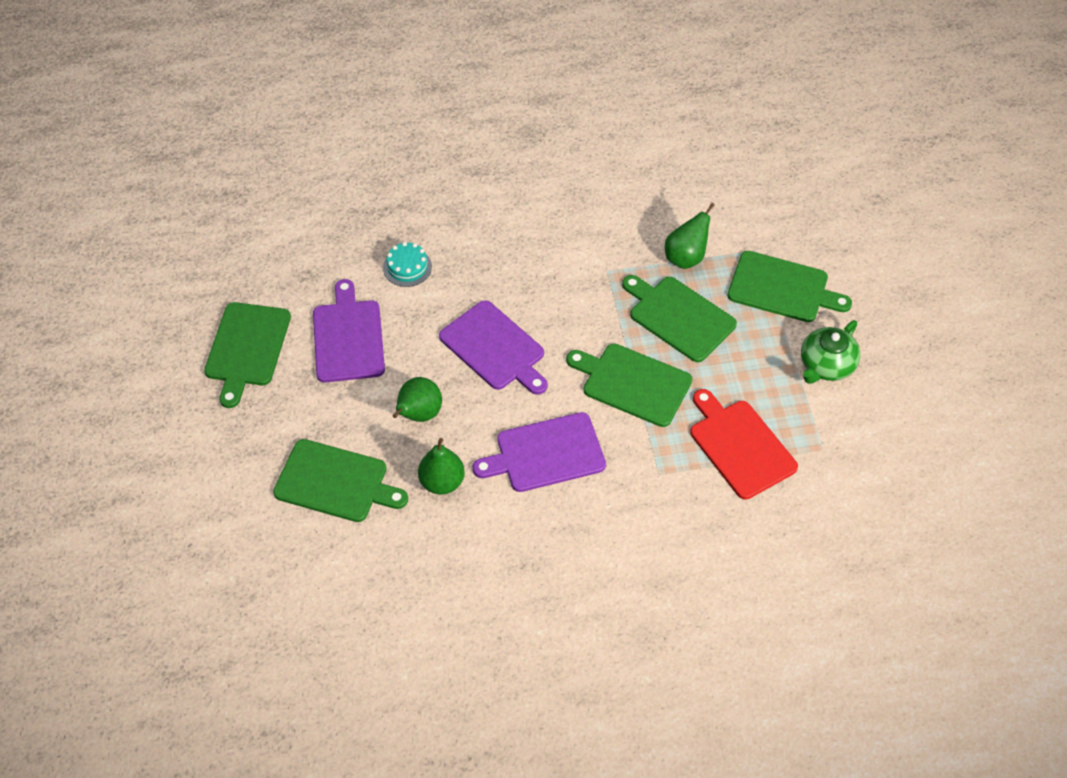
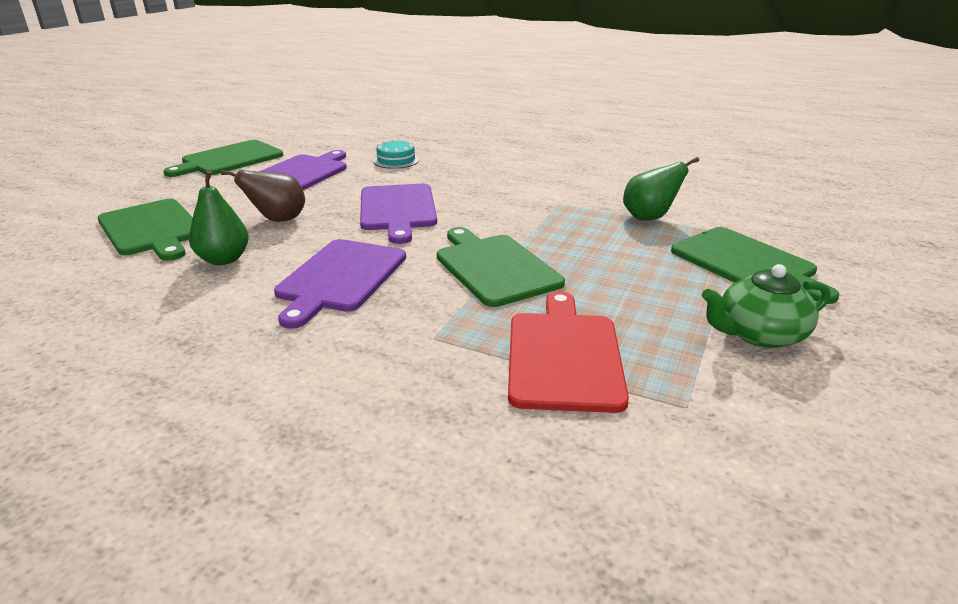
camera: 35 degrees right, 25 degrees down
green pear [393,377,442,422] -> brown pear [221,170,305,222]
purple cutting board [473,412,606,492] -> purple cutting board turned 90 degrees counterclockwise [274,239,406,329]
green cutting board [622,275,737,362] -> none

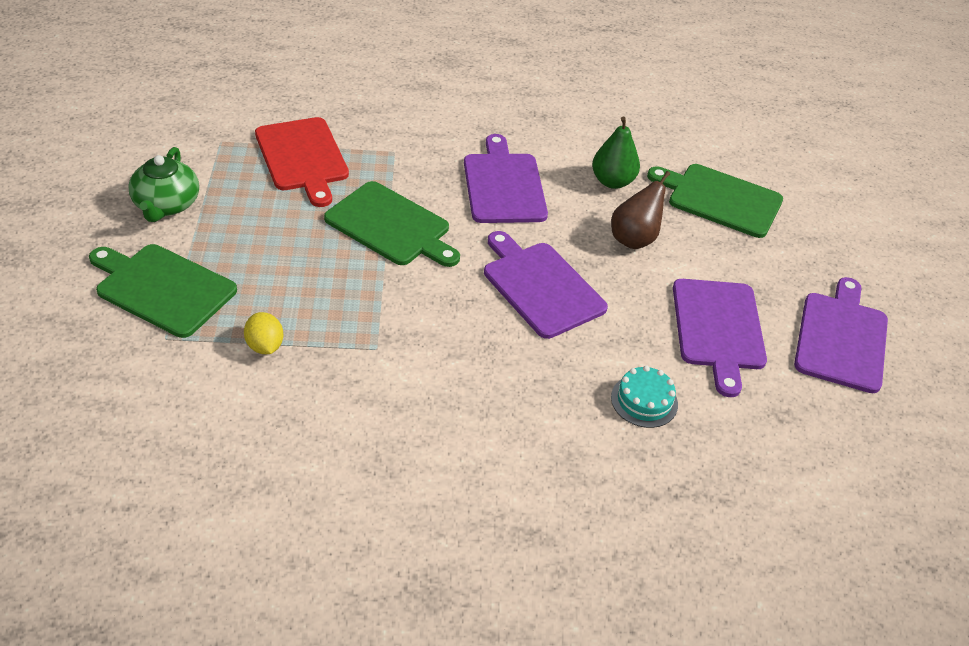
camera: 150 degrees right, 15 degrees up
green cutting board [163,140,283,177] -> purple cutting board [794,277,888,393]
green pear [623,157,699,221] -> yellow lemon [244,312,283,354]
green teapot [702,264,830,348] -> green teapot turned 135 degrees clockwise [128,147,199,222]

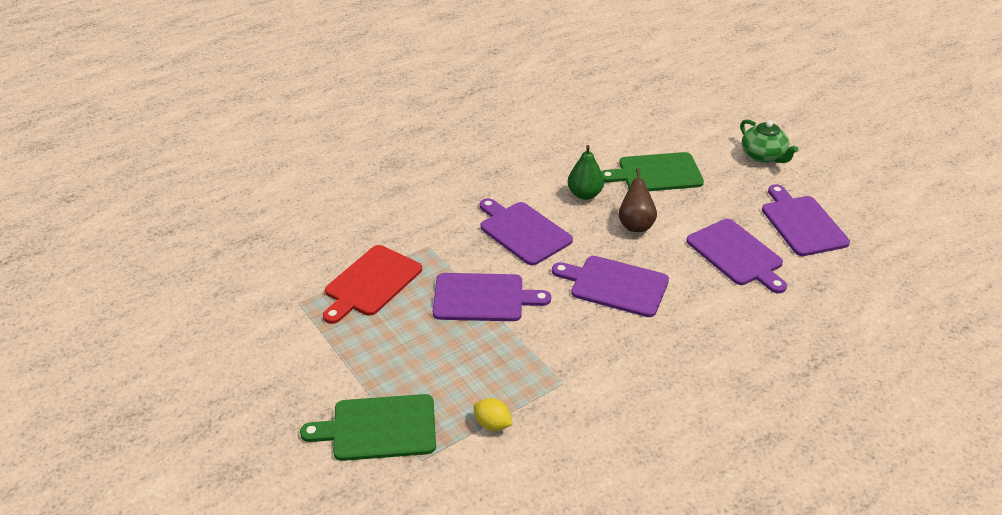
camera: 30 degrees left, 5 degrees down
green teapot [128,147,199,222] -> green teapot moved to [740,119,799,163]
red cutting board [255,117,349,207] -> red cutting board turned 90 degrees clockwise [323,245,422,324]
green cutting board [324,181,460,267] -> purple cutting board [433,273,551,321]
turquoise cake [611,366,678,428] -> none

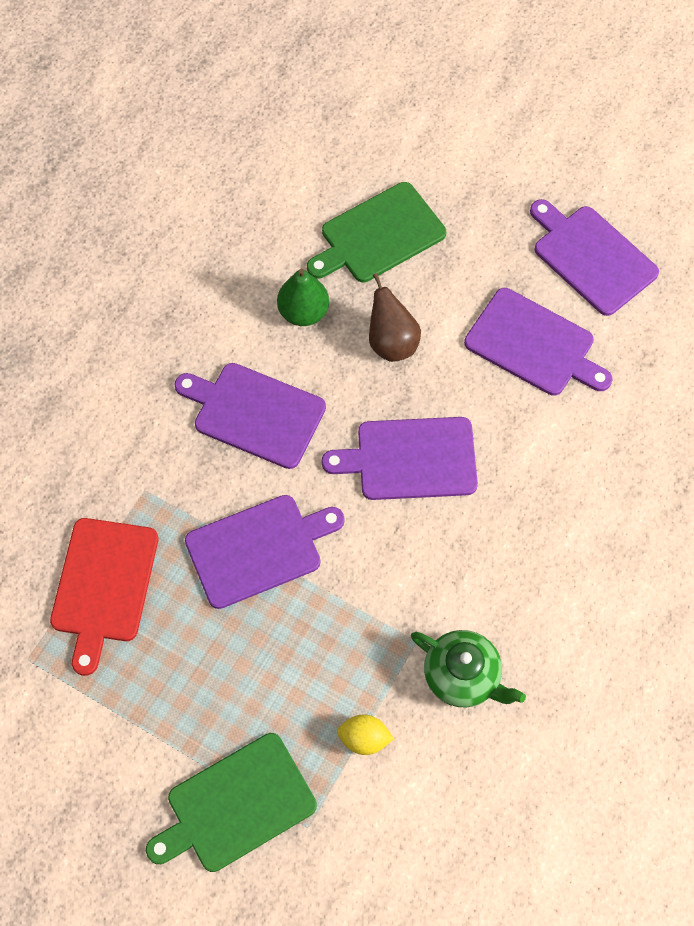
camera: 25 degrees left, 25 degrees up
green teapot [740,119,799,163] -> green teapot moved to [411,630,526,707]

